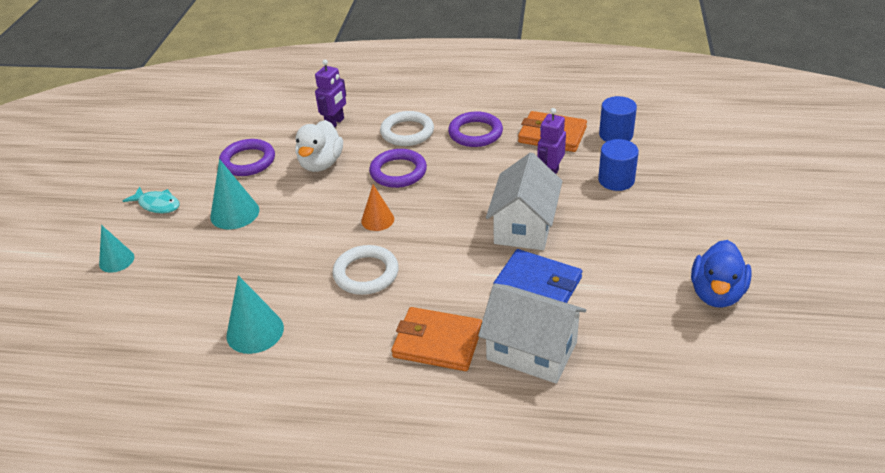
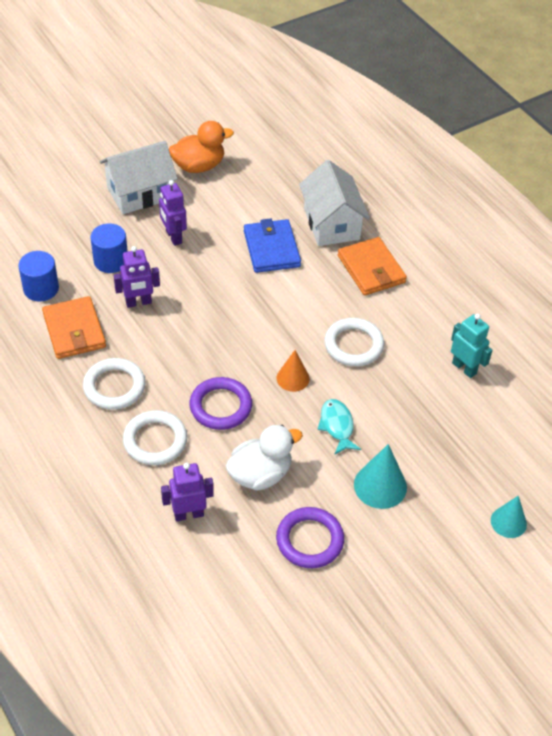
camera: 135 degrees left, 10 degrees up
turquoise fish [123,186,180,213] -> turquoise fish moved to [317,399,361,455]
turquoise cone [226,275,284,354] -> turquoise robot [451,314,493,378]
purple ring [448,111,503,147] -> white ring [83,358,146,410]
white house [486,152,563,250] -> white house moved to [99,141,178,214]
blue duck [691,240,752,308] -> orange duck [169,121,234,173]
none -> purple robot [159,180,187,246]

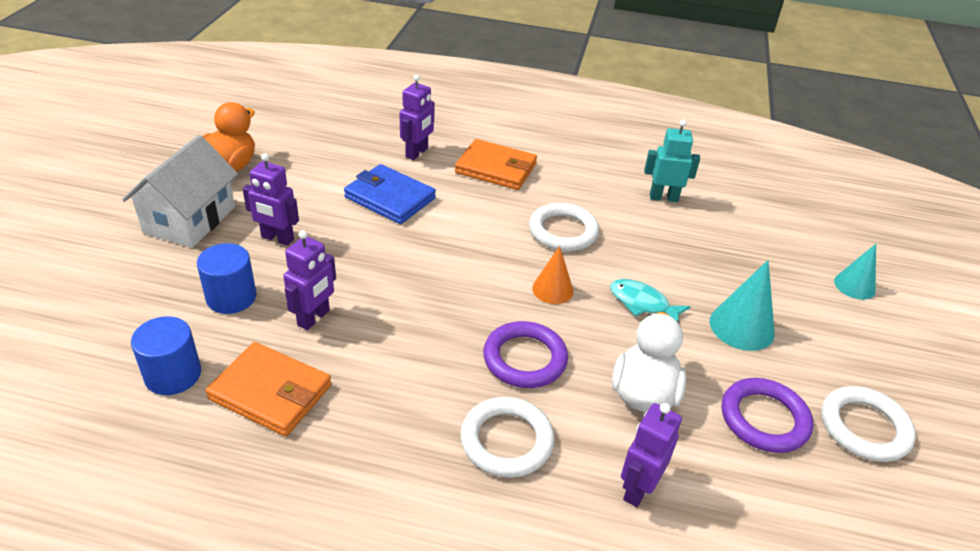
camera: 45 degrees left, 10 degrees down
white ring [83,358,146,410] -> white ring moved to [821,386,916,462]
white house [299,160,370,246] -> purple robot [400,75,435,160]

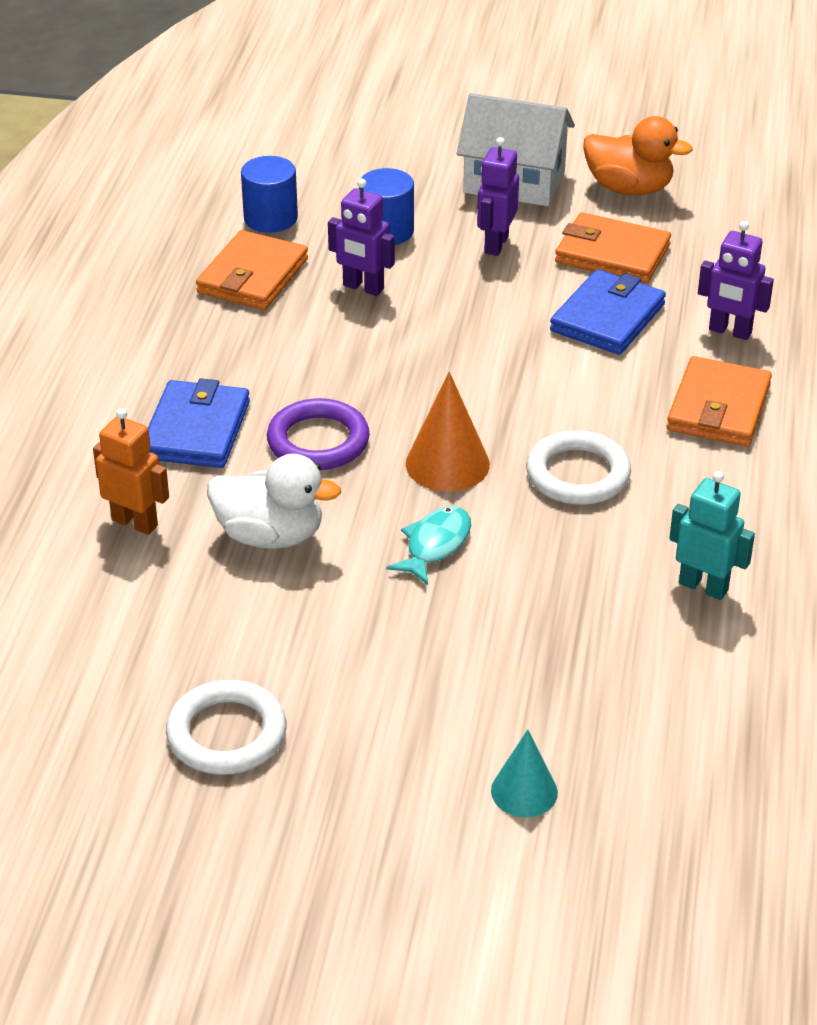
camera: 90 degrees right, 0 degrees up
white ring [460,397,555,478] -> blue wallet [148,378,250,468]
orange cone [532,246,574,304] -> orange cone [406,372,490,492], size x1.50
purple robot [621,403,682,507] -> orange robot [93,408,169,535]
turquoise robot [644,120,700,202] -> turquoise robot turned 60 degrees counterclockwise [669,471,755,600]
turquoise cone [710,260,775,351] -> none
purple ring [722,378,813,453] -> none
none -> orange wallet [555,212,671,284]

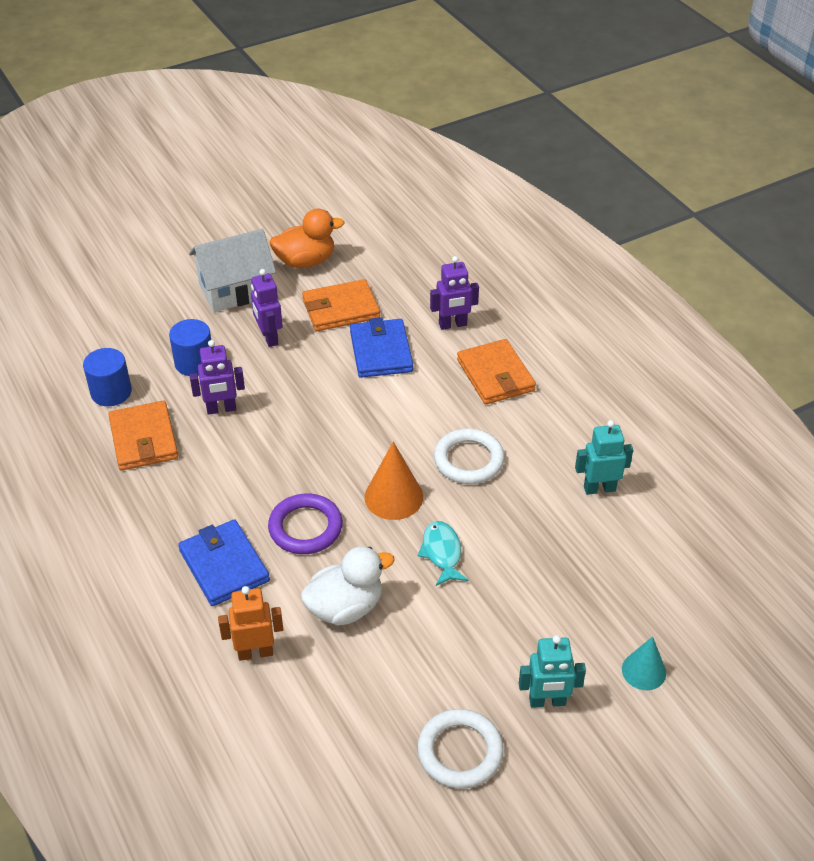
camera: 40 degrees left, 5 degrees up
none -> turquoise robot [519,635,586,708]

